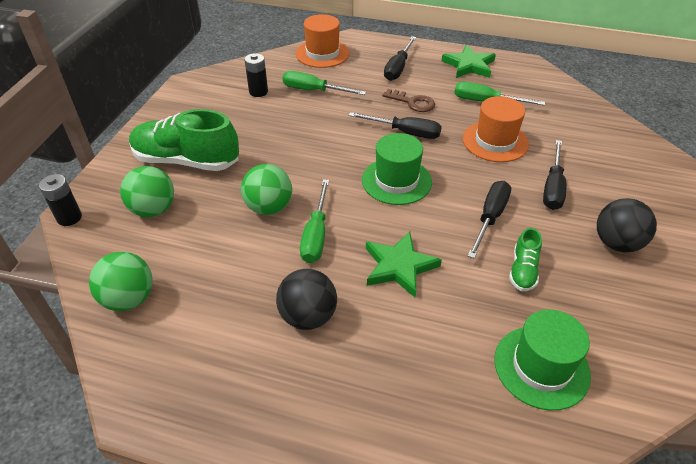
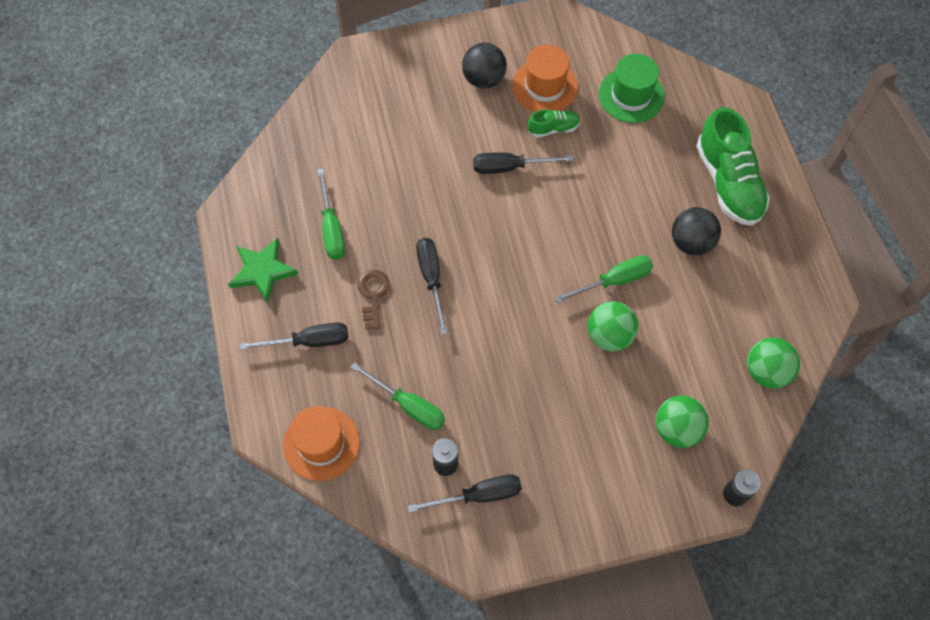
camera: 120 degrees left, 20 degrees up
green shoe [129,109,239,171] -> green shoe moved to [696,107,770,226]
green screwdriver [283,71,366,95] -> green screwdriver turned 45 degrees counterclockwise [351,362,445,430]
green hat [362,133,432,205] -> none
green star [366,232,442,297] -> none
orange hat [463,96,529,162] -> orange hat moved to [512,45,578,112]
black screwdriver [543,140,566,210] -> black screwdriver moved to [408,474,522,513]

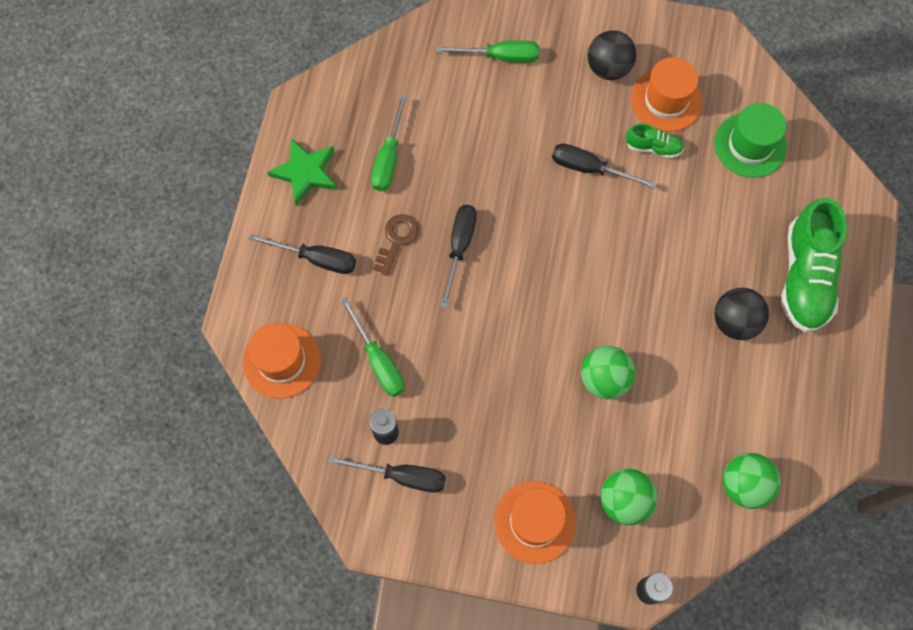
camera: 25 degrees right, 5 degrees up
green screwdriver [554,255,653,303] -> green screwdriver moved to [436,40,539,63]
none -> orange hat [494,481,576,564]

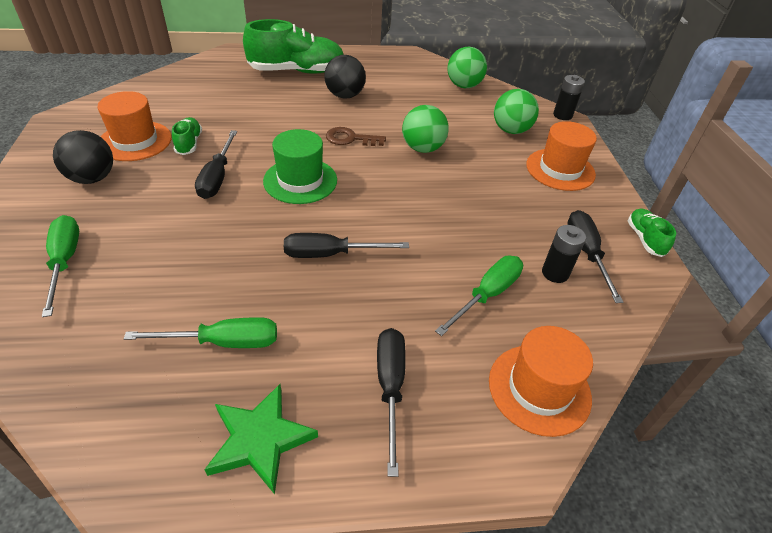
camera: 110 degrees left, 25 degrees down
brown key [373,214,418,276] -> brown key moved to [326,127,386,146]
green hat [714,103,787,178] -> green hat moved to [263,129,337,204]
none -> green shoe [628,208,676,257]

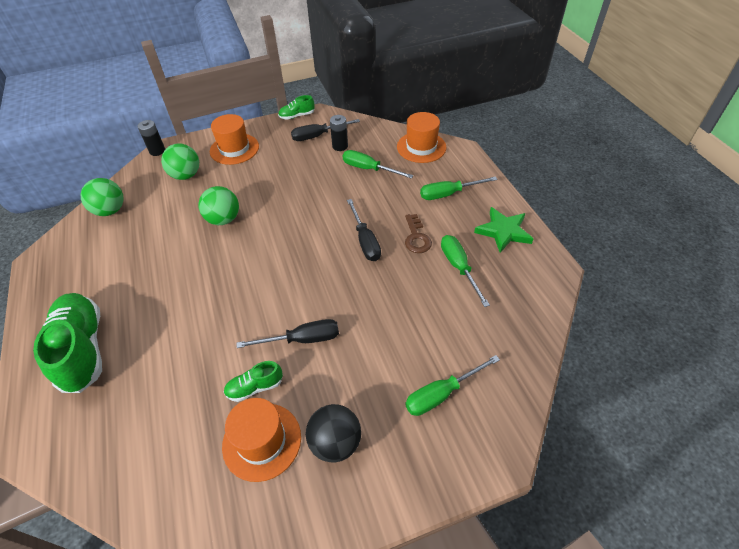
camera: 100 degrees left, 5 degrees up
green hat [263,129,337,204] -> none
black ball [324,55,366,99] -> none
brown key [326,127,386,146] -> brown key moved to [405,214,432,253]
black screwdriver [377,328,406,477] -> green screwdriver [420,176,498,200]

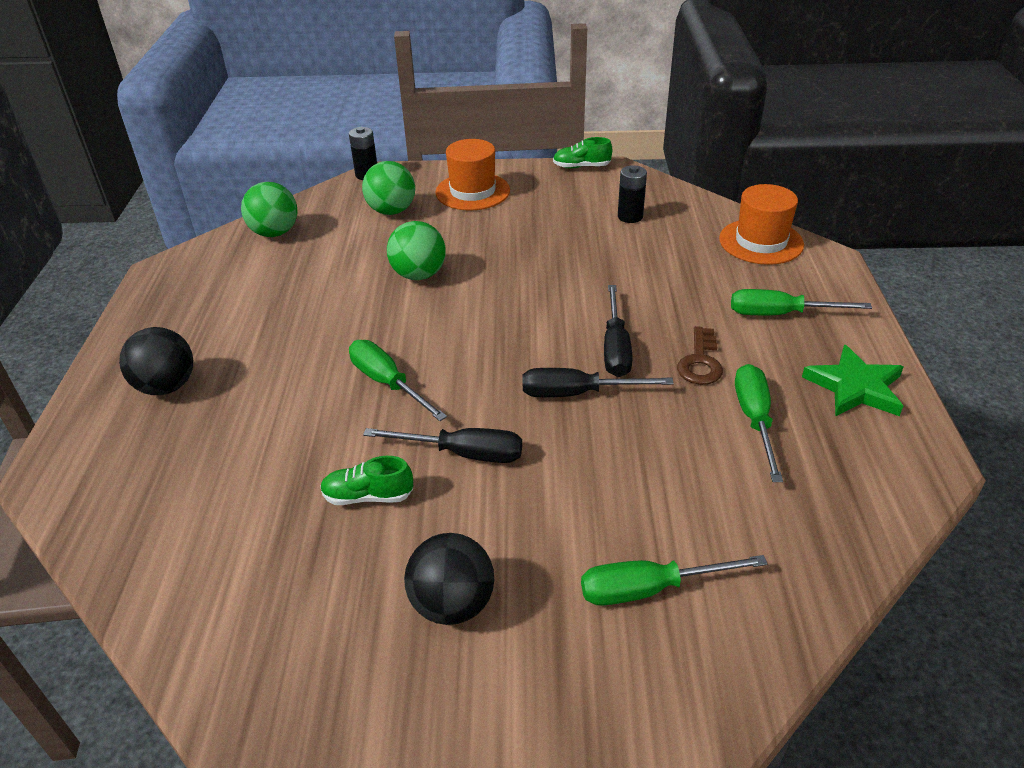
camera: 20 degrees right, 10 degrees down
green shoe [33,293,102,393] -> black ball [119,327,193,395]
orange hat [222,398,301,482] -> none
black screwdriver [291,119,360,141] -> black screwdriver moved to [523,368,674,397]
green screwdriver [342,150,413,179] -> green screwdriver moved to [349,340,447,421]

